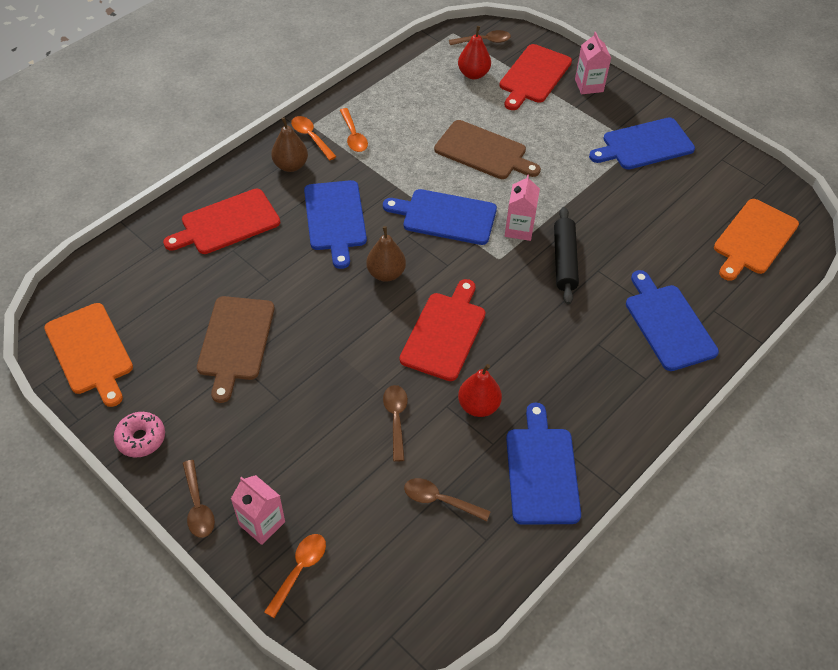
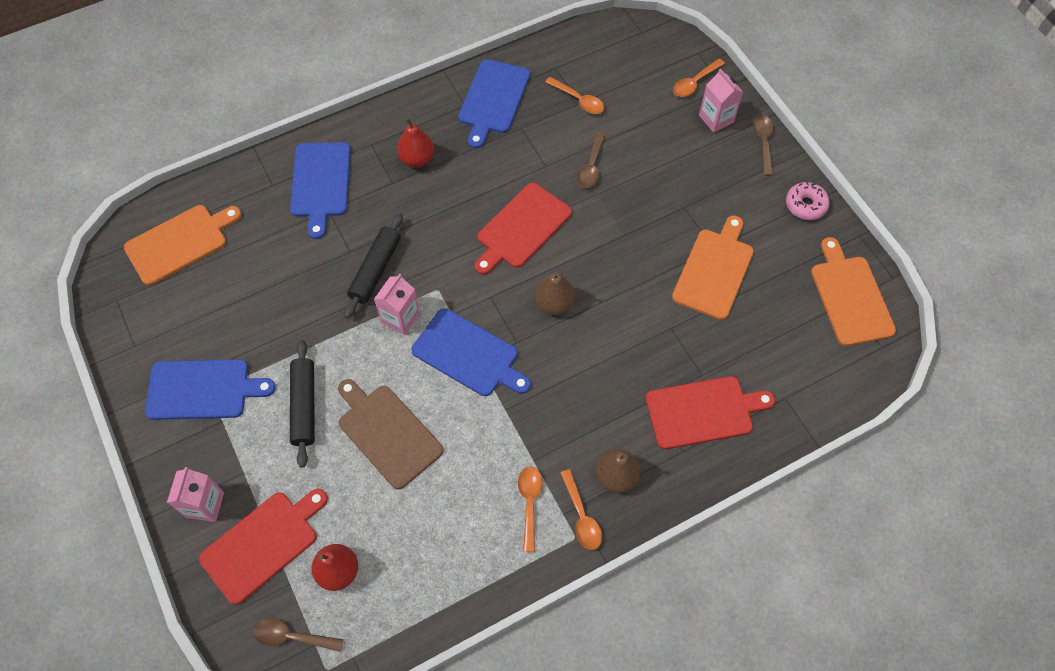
camera: 160 degrees left, 10 degrees up
brown cutting board [197,296,274,403] -> orange cutting board [672,216,754,320]
blue cutting board [304,180,367,269] -> none
brown spoon [404,478,491,521] -> orange spoon [545,77,604,114]
red pear [458,364,502,417] -> red pear moved to [397,118,434,168]
none -> black rolling pin [290,340,315,468]

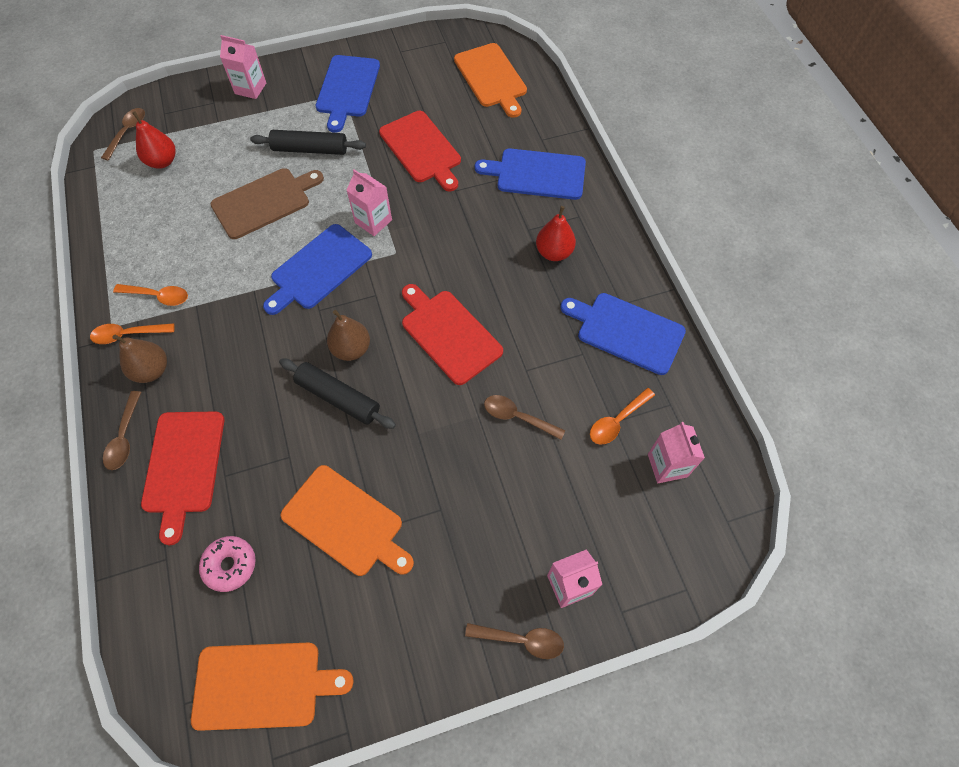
camera: 100 degrees right, 0 degrees up
red cutting board [199,489,328,605] -> red cutting board moved to [379,111,461,191]
black rolling pin [344,213,403,319] -> black rolling pin moved to [279,358,396,429]
orange spoon [673,58,725,97] -> none
pink donut [786,182,830,220] -> pink donut moved to [199,536,256,592]
none -> brown spoon [103,391,141,470]
none -> pink carton [648,422,705,483]

